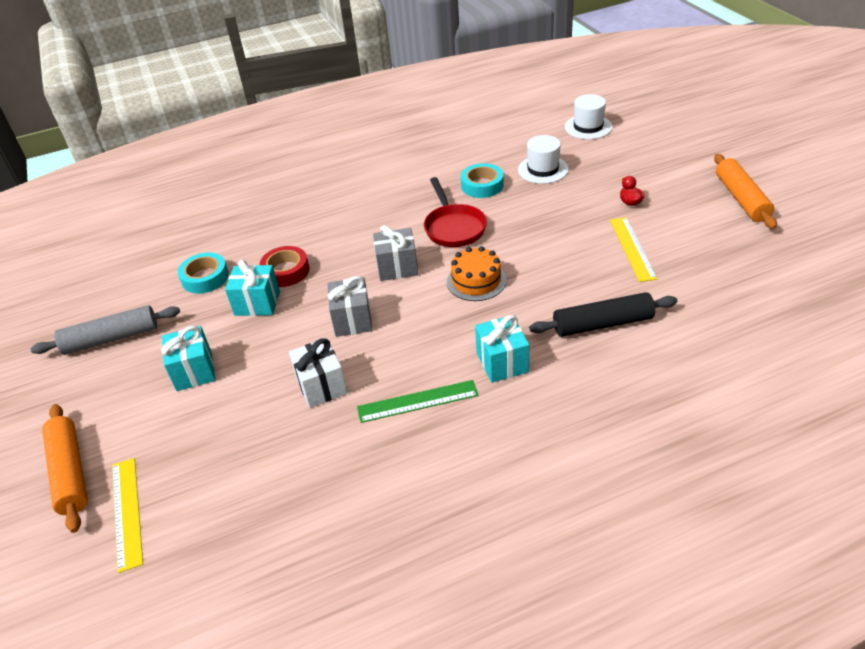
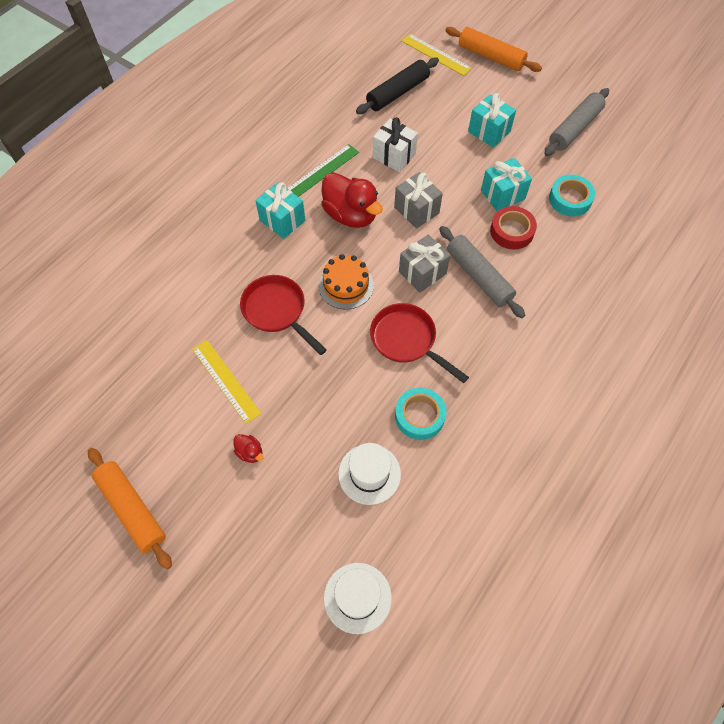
camera: 145 degrees right, 20 degrees up
black rolling pin [529,292,677,337] -> black rolling pin moved to [356,58,439,114]
none -> red pan [240,275,327,355]
none -> red duck [321,172,383,228]
none -> grey rolling pin [439,226,525,318]

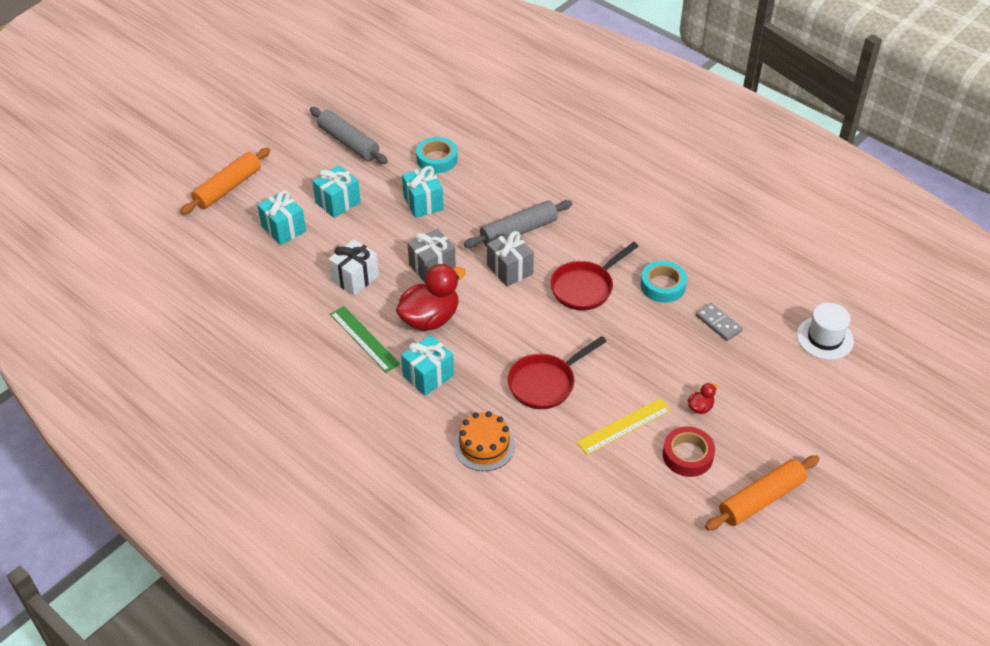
camera: 85 degrees left, 15 degrees down
orange cake [319,254,374,310] -> orange cake moved to [454,411,515,471]
white hat [338,443,401,505] -> grey domino [696,303,742,341]
black rolling pin [356,58,439,114] -> none
yellow ruler [401,34,472,76] -> none
red tape [490,206,537,250] -> red tape moved to [663,427,715,477]
none -> turquoise gift [257,191,306,245]

